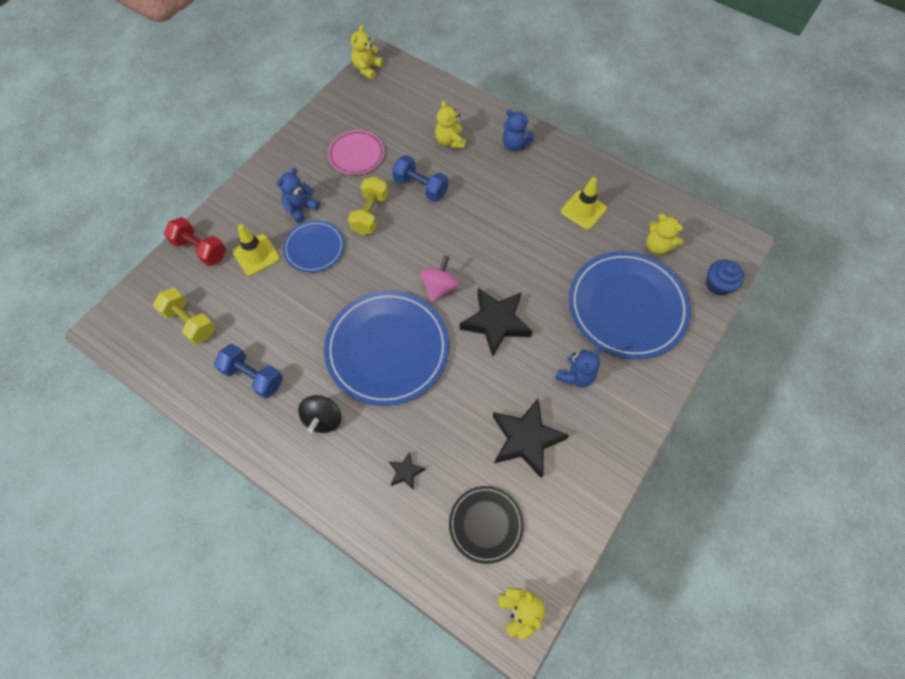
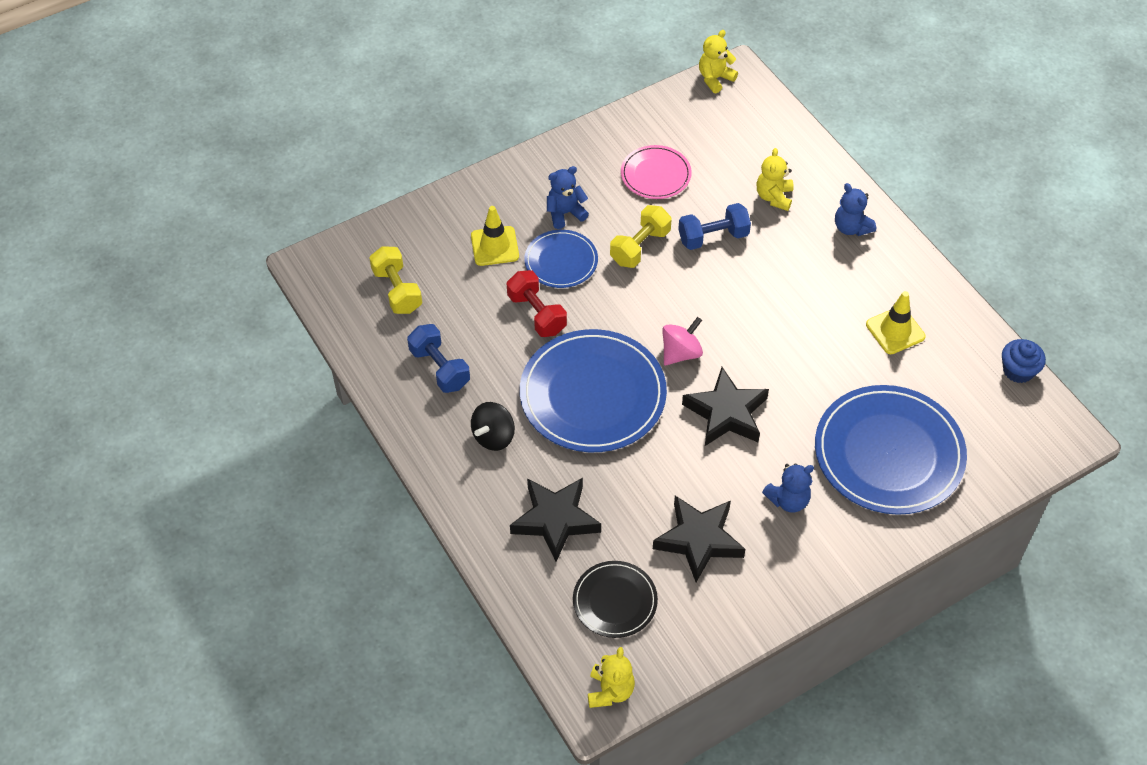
camera: 25 degrees right, 10 degrees down
red dumbbell [164,217,226,266] -> red dumbbell moved to [507,270,567,337]
black star [389,452,425,490] -> black star [510,478,601,562], size x2.13
blue dumbbell [392,155,448,202] -> blue dumbbell turned 75 degrees counterclockwise [678,203,751,250]
yellow teddy bear [646,214,683,255] -> none
blue cupcake [706,260,745,296] -> blue cupcake moved to [1002,339,1046,383]

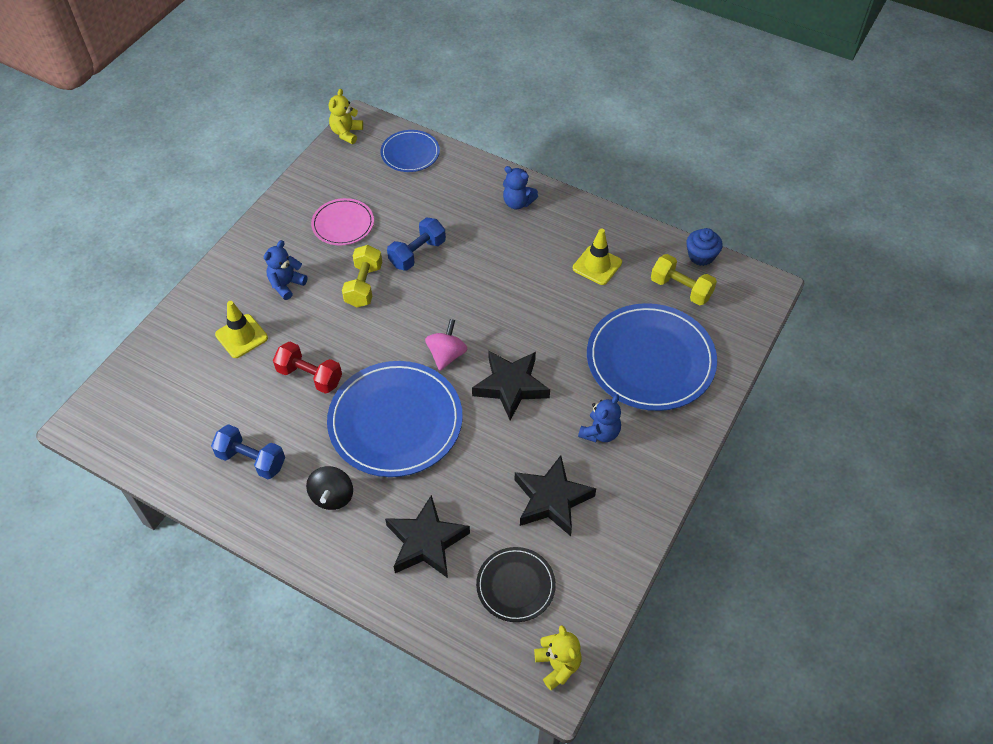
camera: 30 degrees left, 0 degrees up
yellow dumbbell [369,246,422,314] -> yellow dumbbell moved to [651,254,717,305]
blue plate [524,230,598,288] -> blue plate moved to [380,130,440,172]
yellow teddy bear [756,148,794,211] -> none

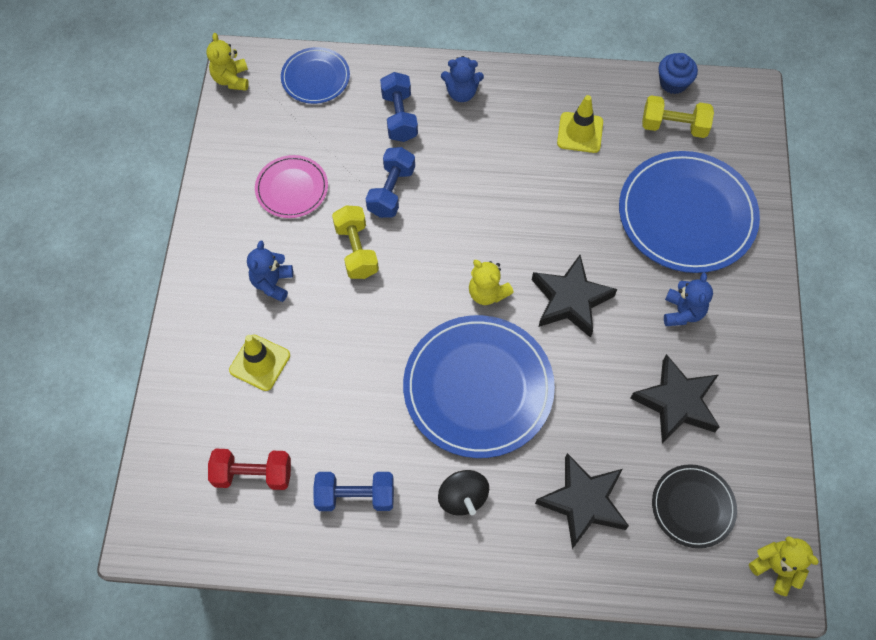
camera: 25 degrees left, 10 degrees up
red dumbbell [273,342,342,394] -> red dumbbell moved to [208,449,291,490]
pink spinning top [425,319,468,371] -> yellow teddy bear [469,260,514,305]
none -> blue dumbbell [380,72,418,142]

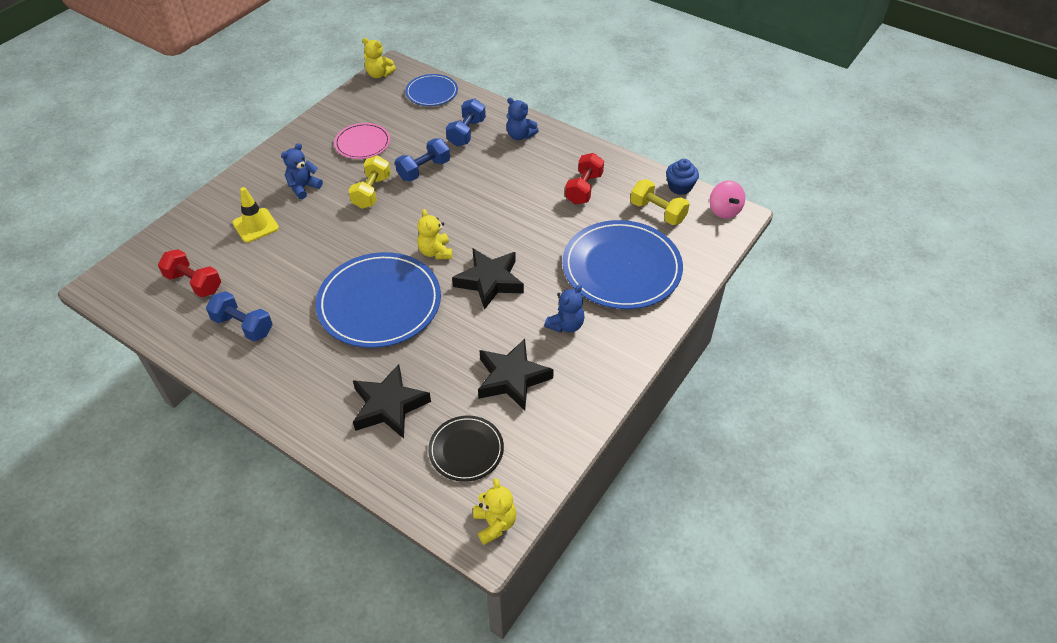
camera: 30 degrees right, 15 degrees down
yellow teddy bear [206,33,249,91] -> yellow teddy bear turned 90 degrees counterclockwise [362,38,396,78]
black spinning top [438,470,489,516] -> none
yellow traffic cone [557,95,603,153] -> red dumbbell [565,153,604,205]
none -> pink spinning top [710,180,745,219]

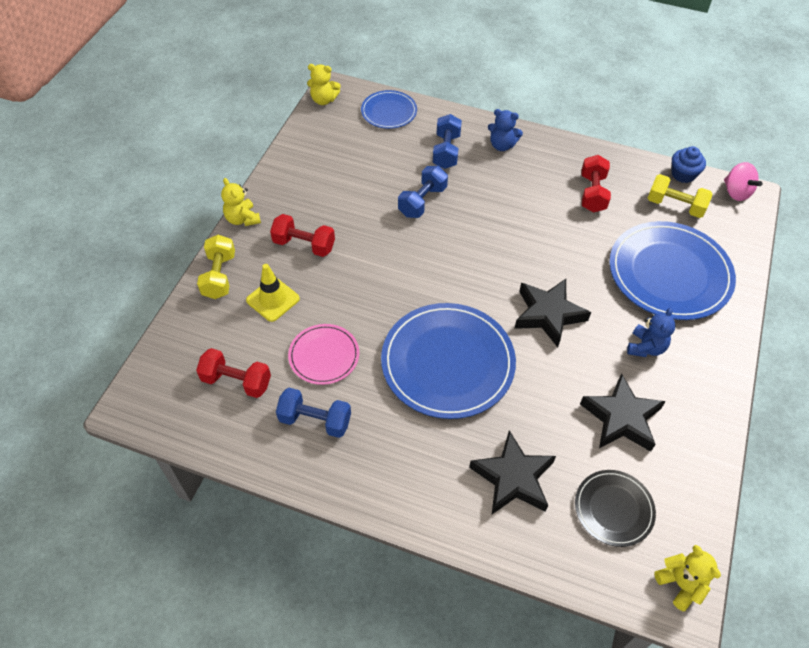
camera: 15 degrees left, 5 degrees up
blue teddy bear [281,143,323,199] -> red dumbbell [270,214,335,257]
pink plate [334,123,390,159] -> pink plate moved to [288,324,359,385]
yellow dumbbell [349,155,391,209] -> yellow dumbbell moved to [197,235,235,299]
yellow teddy bear [417,209,452,259] -> yellow teddy bear moved to [221,178,261,226]

